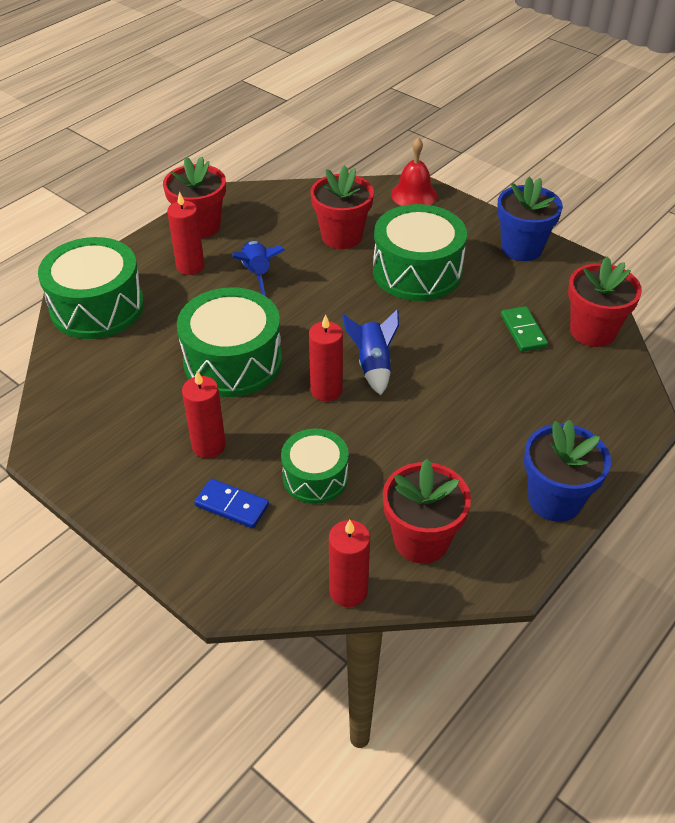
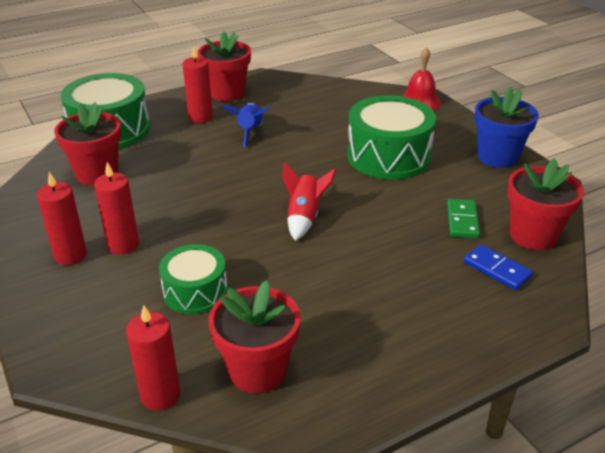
camera: 20 degrees right, 10 degrees down
green drum [177,287,282,397] -> none
blue domino [194,479,269,528] -> blue domino moved to [464,244,533,290]
red candle [309,314,343,401] -> red candle moved to [37,172,87,265]
red flower pot [310,165,374,249] -> red flower pot moved to [54,102,121,186]
blue rocket [342,309,399,395] -> red rocket [282,162,337,241]
blue flower pot [524,420,611,522] -> none

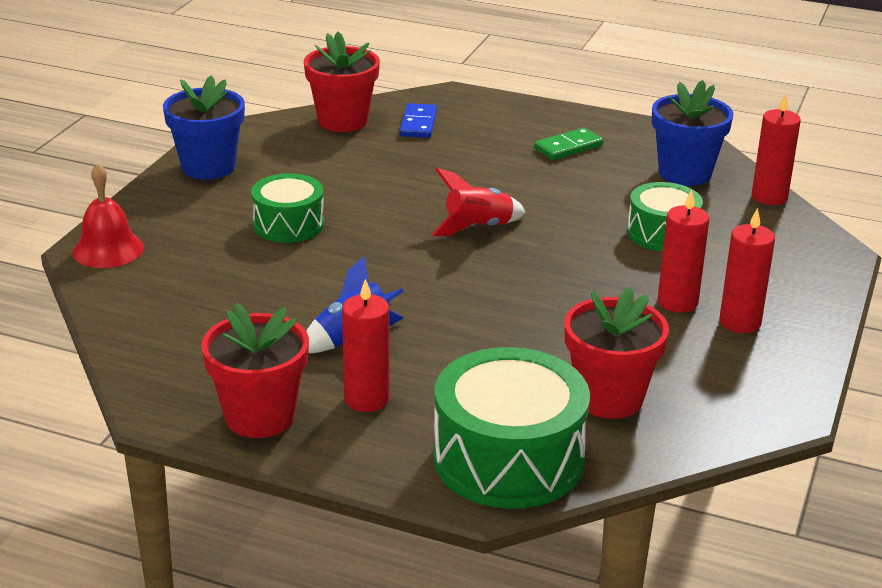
camera: 130 degrees left, 5 degrees down
red flower pot [209,280,301,393] -> blue flower pot [652,80,734,186]
green drum [347,95,436,180] -> green drum [251,173,324,243], size x0.60
green domino [447,199,480,238] -> green domino moved to [534,128,603,160]

